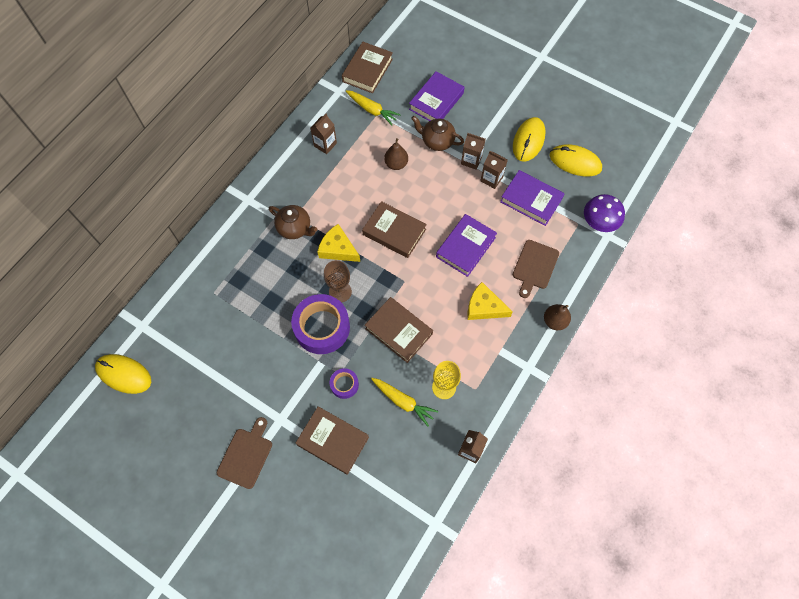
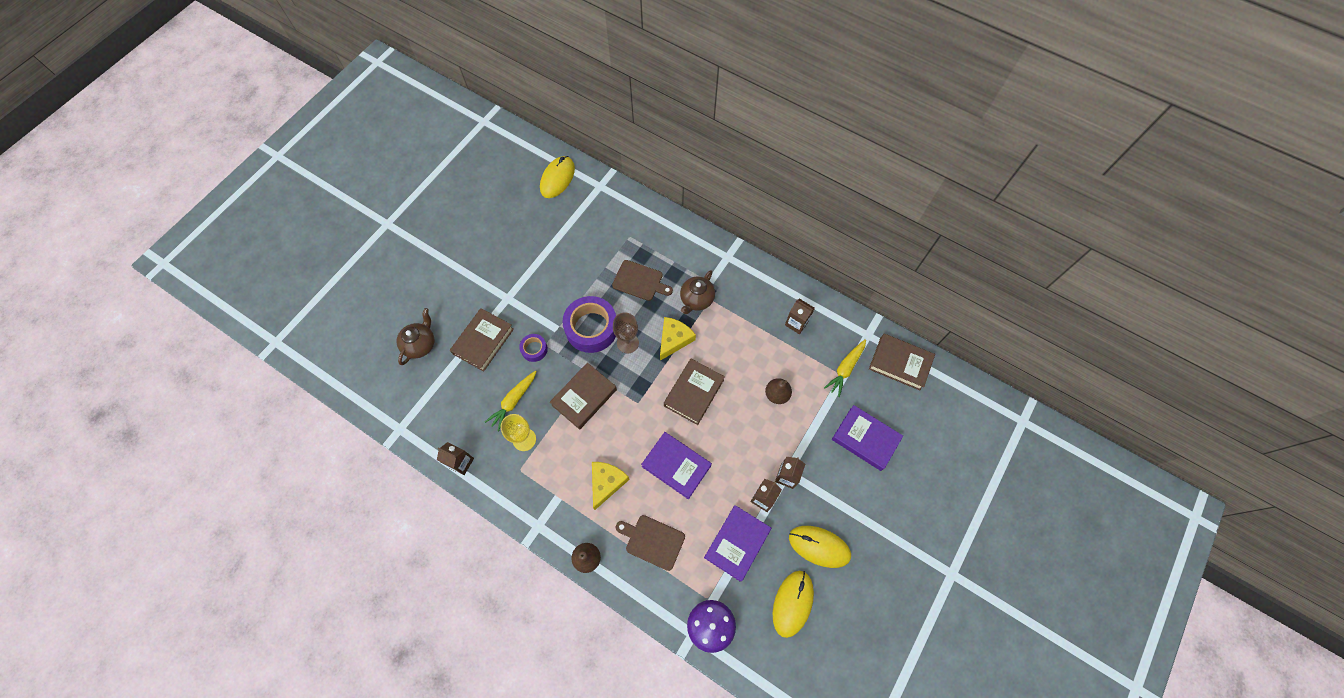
camera: 90 degrees right, 0 degrees up
brown cutting board [217,417,272,489] -> brown cutting board moved to [612,260,673,301]
brown teapot [411,116,464,151] -> brown teapot moved to [397,308,434,365]

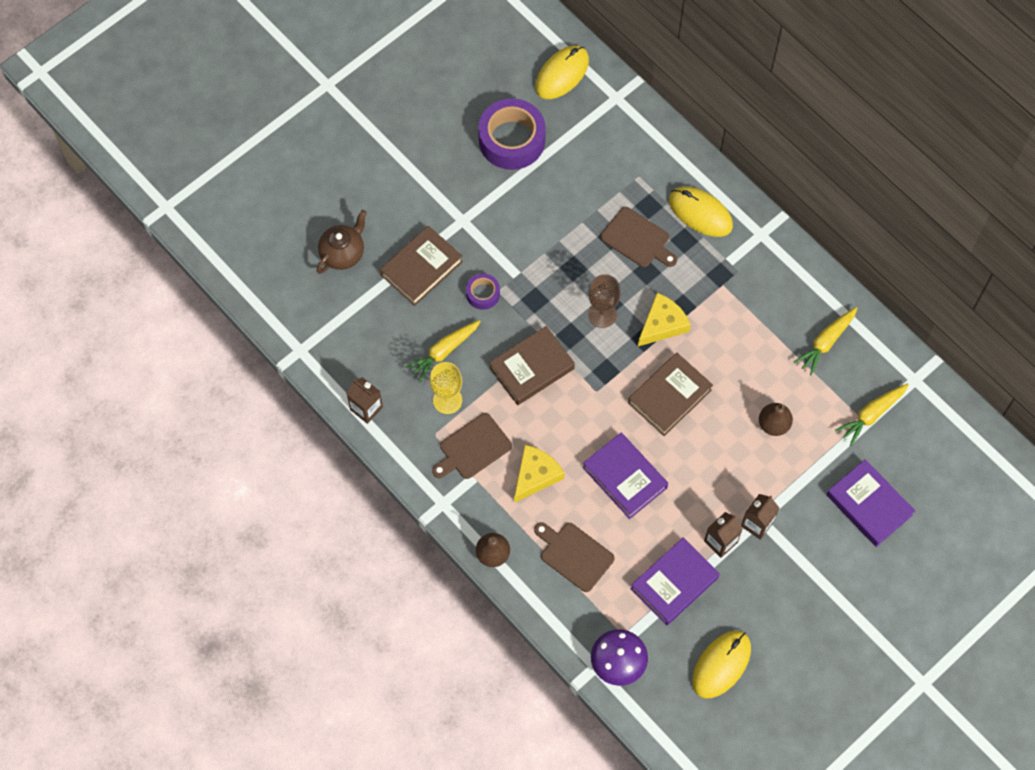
camera: 15 degrees right, 0 degrees up
purple tape [562,296,616,353] -> purple tape moved to [478,98,546,170]
brown teapot [680,270,715,314] -> none
brown carton [785,298,815,334] -> yellow carrot [794,307,857,375]
yellow mouse [789,526,851,568] -> yellow mouse moved to [669,187,733,237]
brown book [869,334,935,390] -> none
none -> brown cutting board [432,413,512,479]

